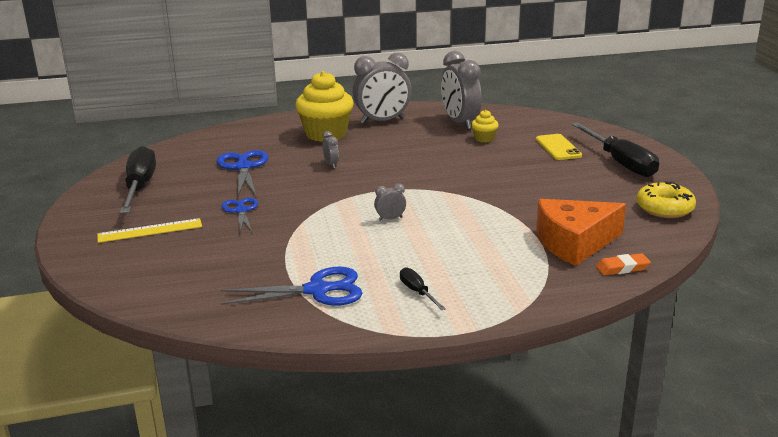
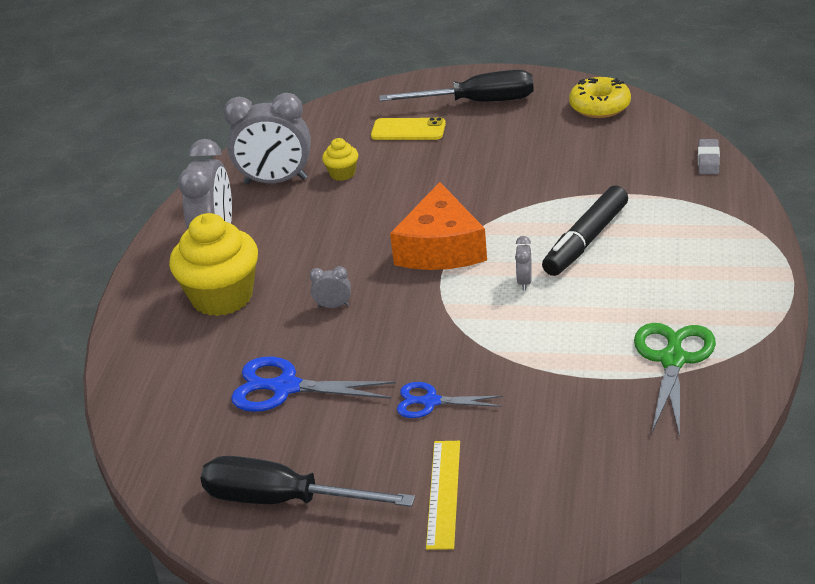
camera: 65 degrees left, 10 degrees up
blue scissors [221,267,363,305] -> green scissors [634,323,716,437]
black screwdriver [400,267,446,310] -> none
orange cheese [536,199,626,266] -> orange cheese moved to [390,182,487,270]
orange eraser [596,253,651,275] -> grey eraser [698,139,720,174]
none -> black marker [542,186,628,276]

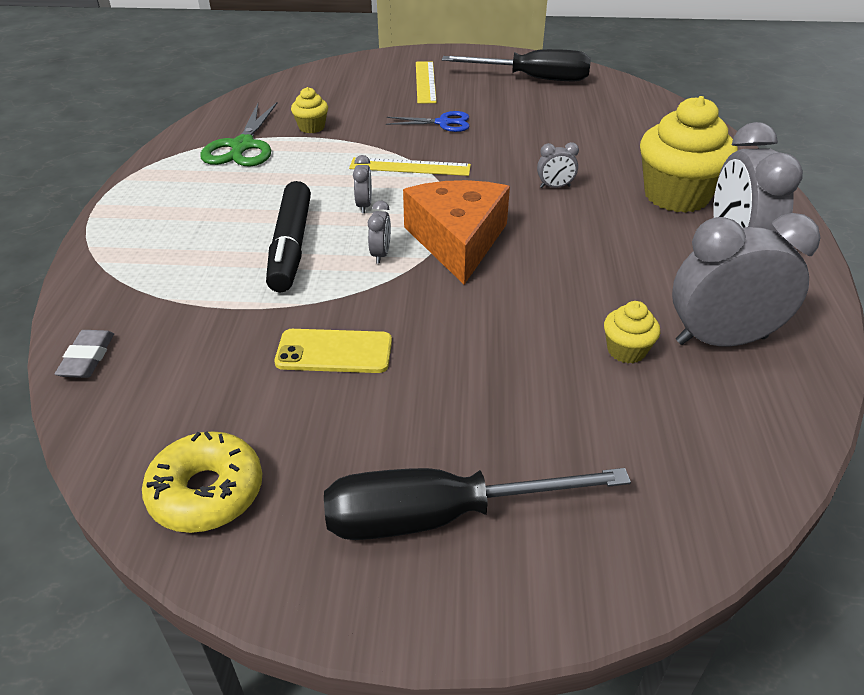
camera: 170 degrees right, 5 degrees up
blue scissors [231,357,396,412] -> none
yellow phone [371,117,446,140] -> yellow phone moved to [275,329,392,373]
black marker [542,186,628,276] -> black marker turned 150 degrees clockwise [266,181,311,292]
none -> yellow cupcake [291,87,328,133]
none -> yellow ruler [349,157,471,176]
none -> grey clock [368,201,391,264]

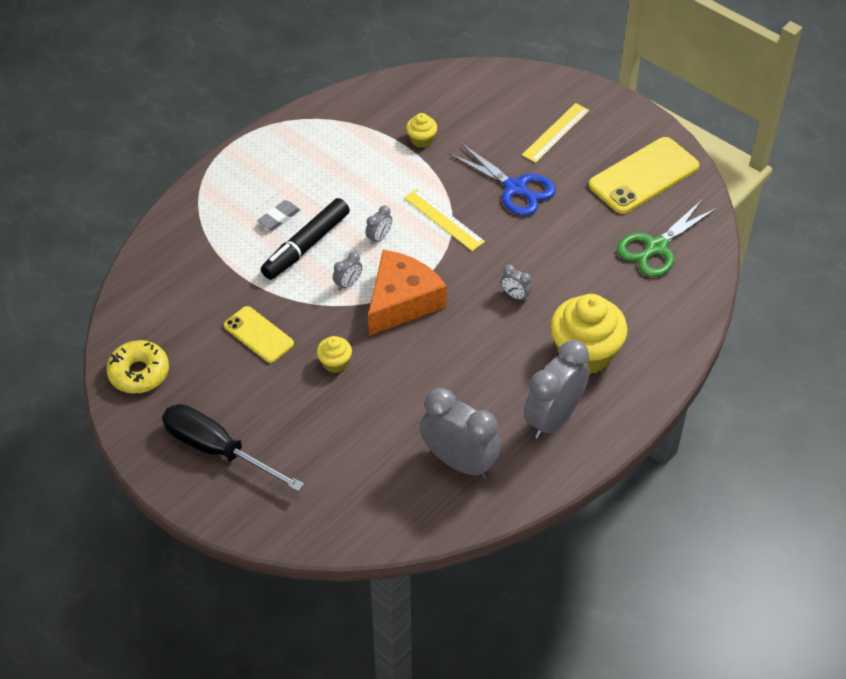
camera: 40 degrees right, 10 degrees up
grey eraser [55,330,114,378] -> grey eraser moved to [257,200,300,231]
green scissors [200,102,278,167] -> green scissors moved to [617,199,717,277]
blue scissors [386,111,469,132] -> blue scissors [449,143,556,216], size x1.58
black screwdriver [442,49,591,81] -> yellow phone [589,137,699,214]
yellow cupcake [604,301,660,363] -> yellow cupcake moved to [317,336,352,373]

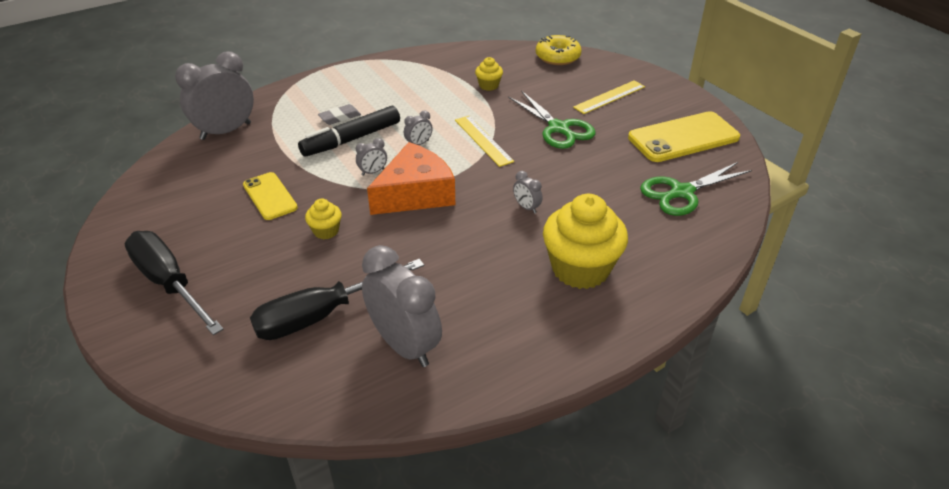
camera: 15 degrees right, 10 degrees down
yellow donut [106,340,169,394] -> yellow donut moved to [536,35,582,65]
blue scissors [449,143,556,216] -> green scissors [508,91,596,149]
grey clock [524,340,590,439] -> grey clock moved to [175,51,254,140]
none -> black screwdriver [250,259,424,340]

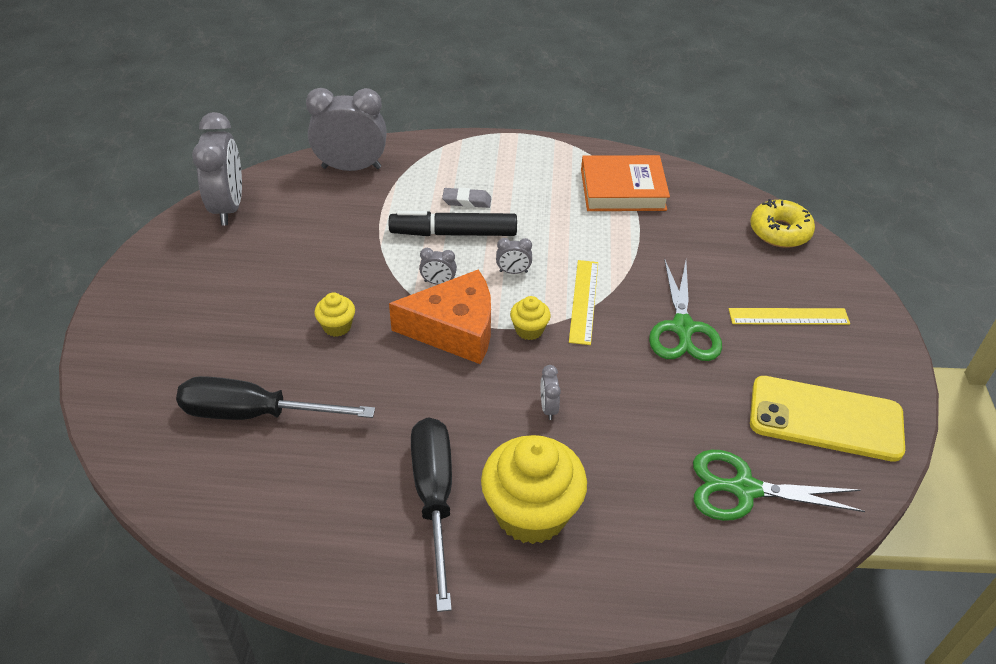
camera: 35 degrees right, 5 degrees up
black screwdriver [125,231,224,335] -> black screwdriver moved to [411,417,452,612]
yellow phone [243,172,298,220] -> none
grey clock [362,245,442,367] -> grey clock moved to [192,112,242,225]
yellow cupcake [475,57,503,91] -> yellow cupcake moved to [510,296,551,340]
none -> orange book [581,155,670,211]

